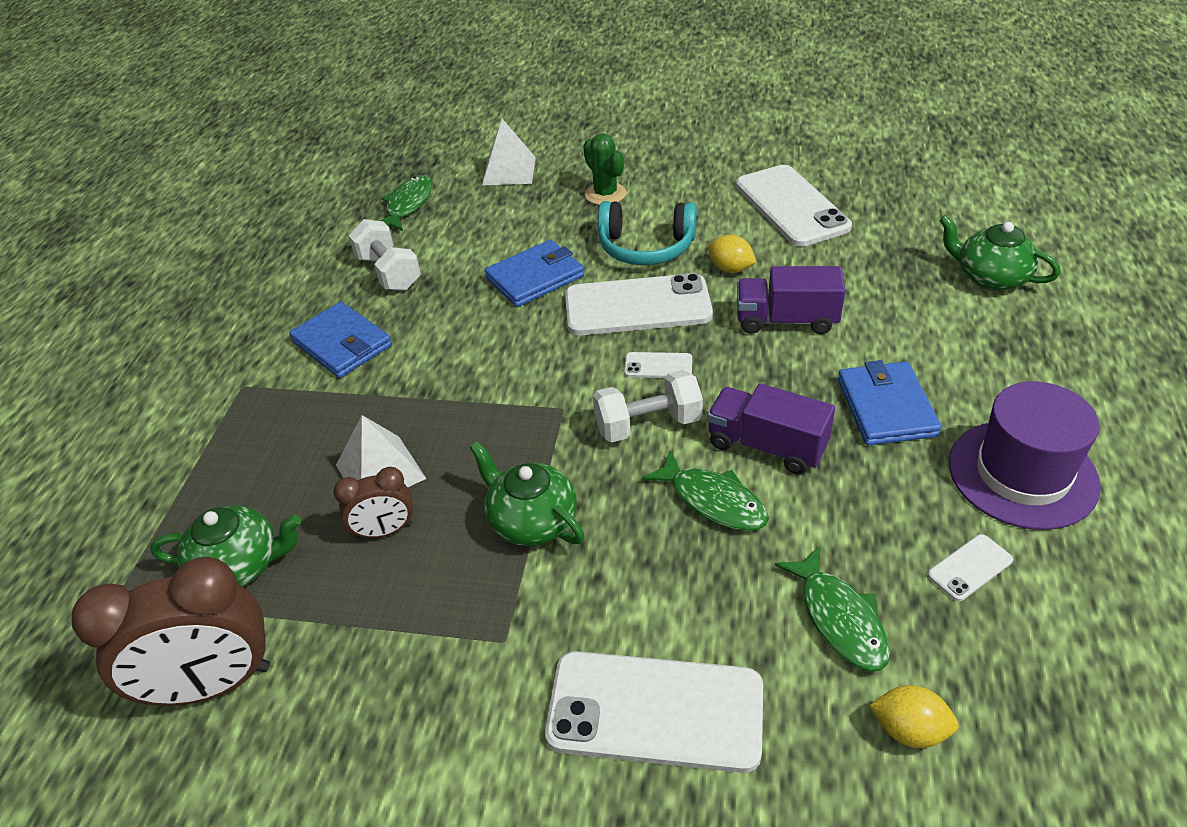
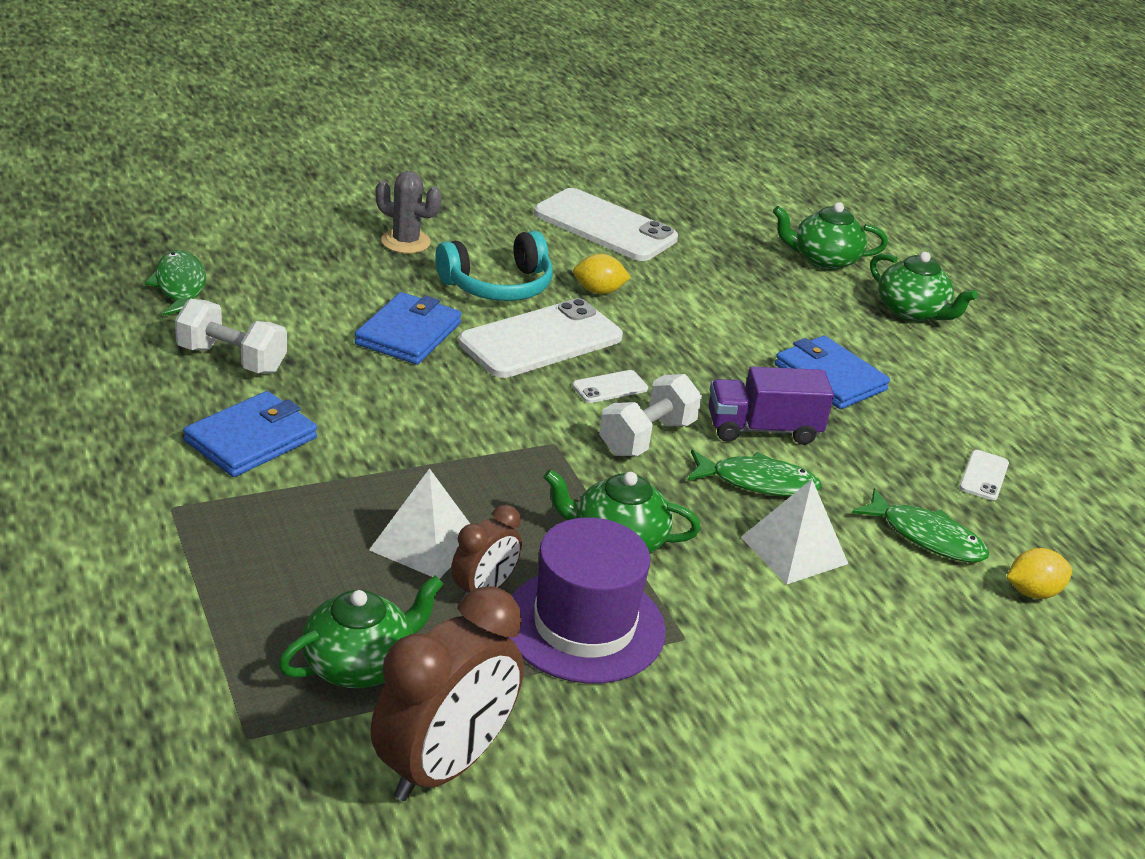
camera: 40 degrees left, 10 degrees down
blue wallet [289,302,392,378] -> blue wallet turned 60 degrees counterclockwise [183,391,317,477]
white pyramid [482,119,536,185] -> white pyramid moved to [741,479,848,584]
white phone [545,651,763,773] -> none
green cactus [583,133,626,205] -> grey cactus [375,171,442,254]
purple truck [737,266,845,334] -> none
purple hat [949,382,1101,530] -> purple hat moved to [508,517,666,684]
none -> green teapot [870,252,978,322]

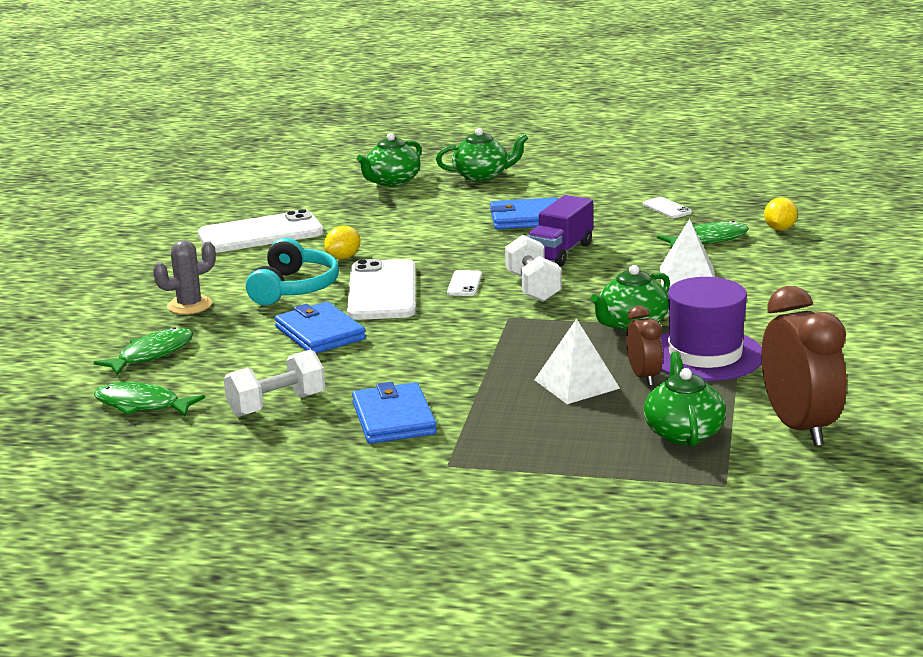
camera: 50 degrees left, 10 degrees down
green fish [687,450,822,496] -> green fish moved to [93,327,193,375]

